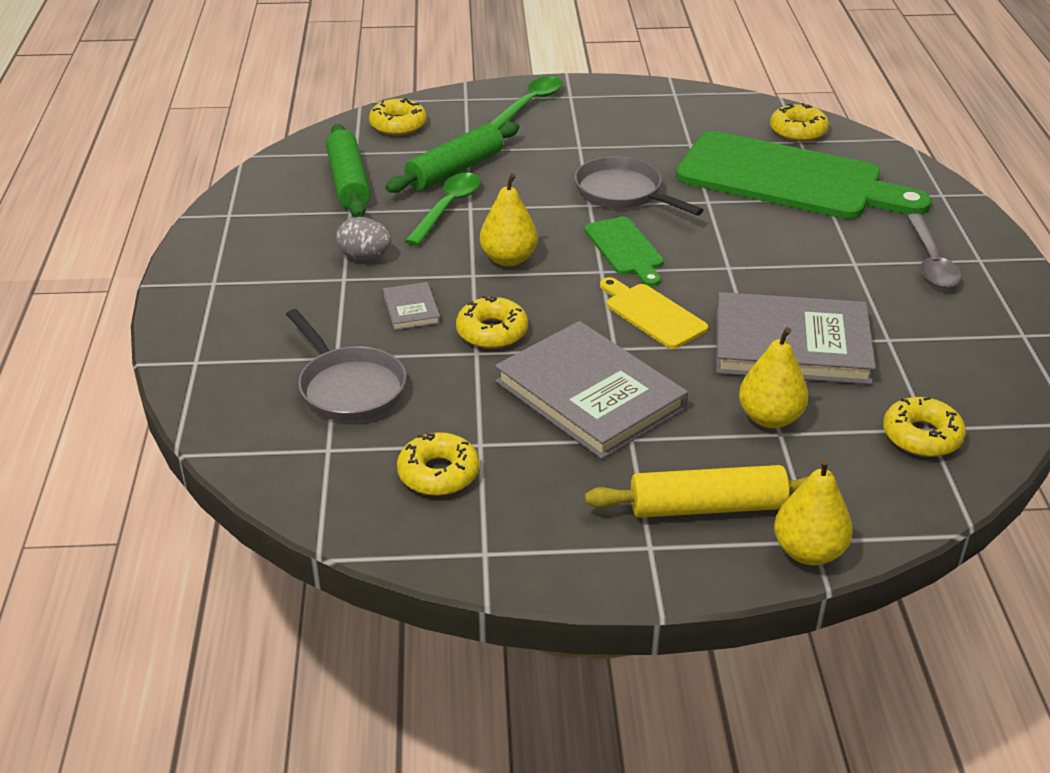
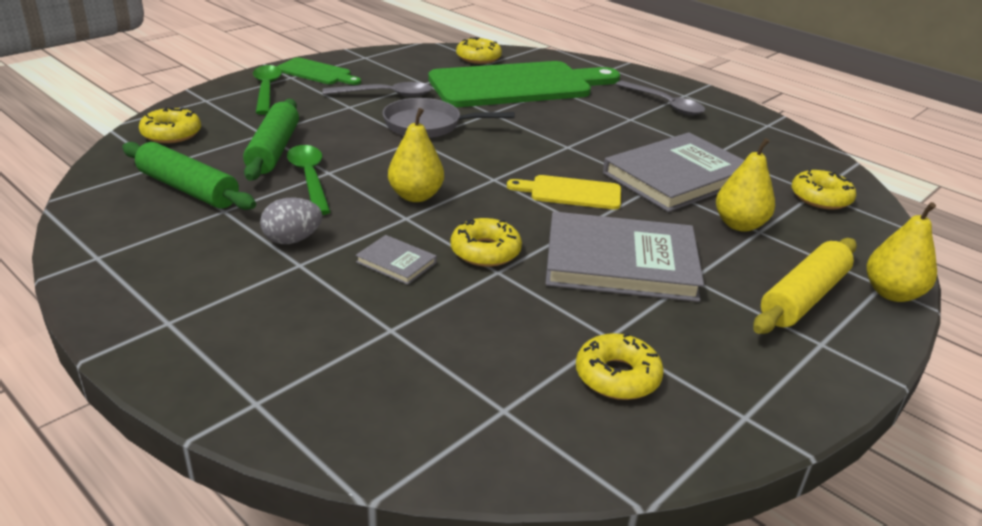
camera: 45 degrees left, 5 degrees down
grey pan [286,309,407,421] -> none
green cutting board [584,217,664,286] -> green cutting board moved to [277,57,361,85]
none -> grey spoon [322,82,432,97]

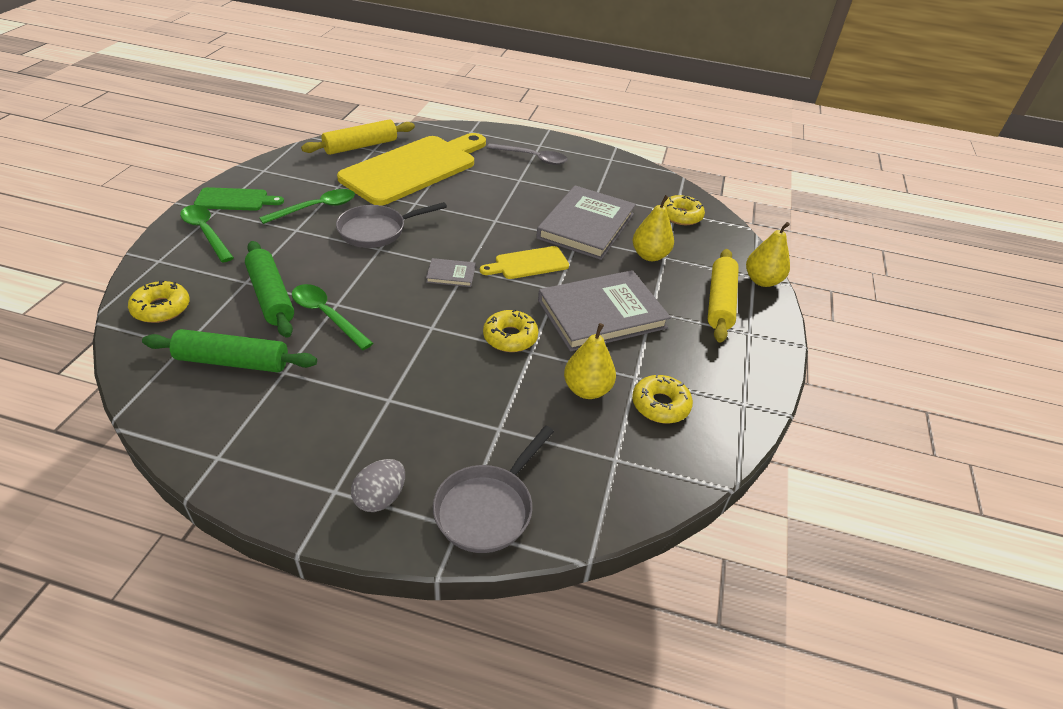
camera: 30 degrees left, 10 degrees up
grey egg [260,197,322,244] -> grey egg moved to [351,459,405,512]
grey spoon [322,82,432,97] -> green spoon [259,189,355,224]
grey book [356,235,437,285] -> grey book moved to [426,258,475,287]
yellow pear [388,108,444,202] -> yellow pear moved to [564,323,616,399]
green cutting board [428,61,620,107] -> yellow cutting board [337,133,486,206]
yellow donut [456,37,502,64] -> yellow rolling pin [301,120,415,155]
none -> grey pan [433,426,554,553]

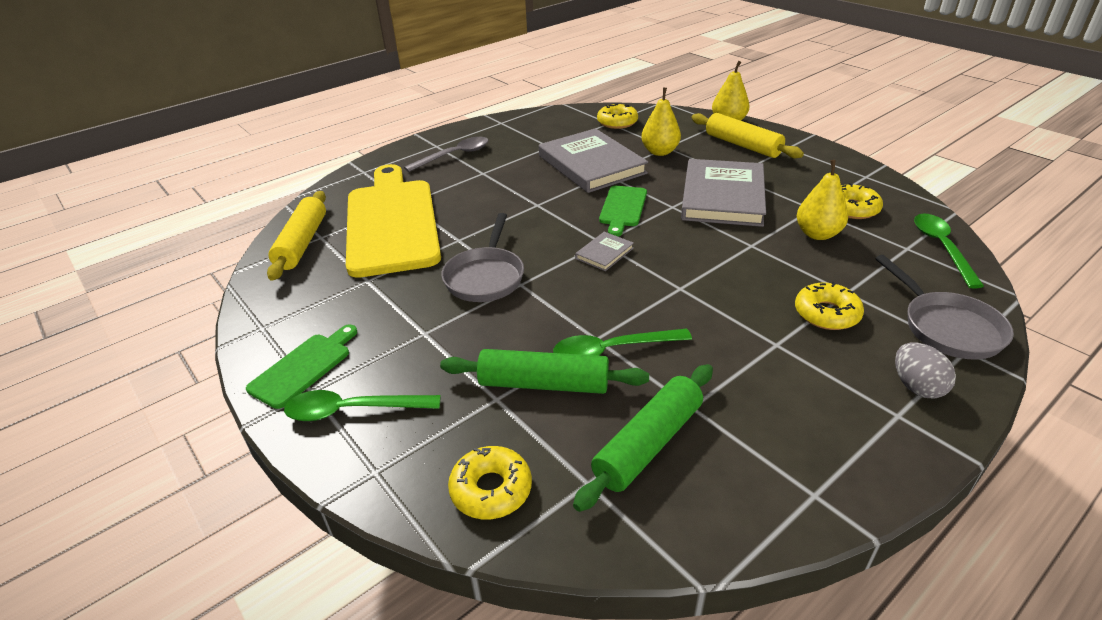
camera: 50 degrees left, 5 degrees down
green spoon [259,189,355,224] -> green spoon moved to [914,213,984,288]
yellow cutting board [480,246,569,279] -> green cutting board [599,186,647,237]
yellow donut [483,309,538,352] -> yellow donut moved to [795,282,864,330]

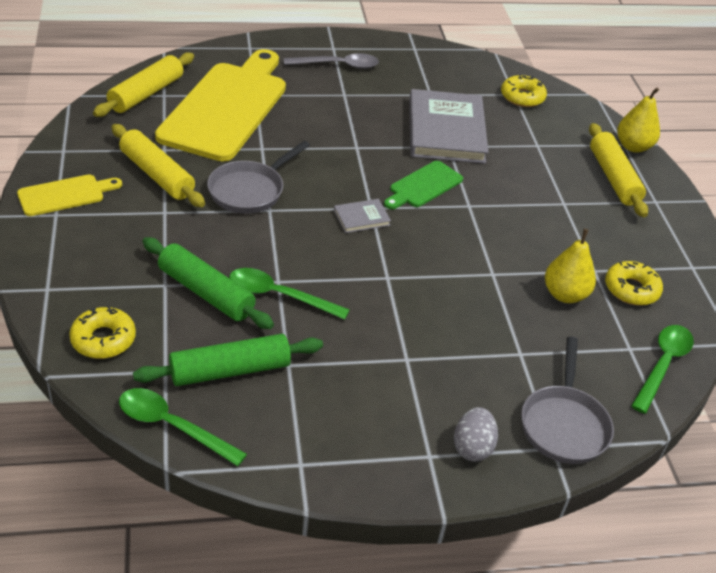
camera: 25 degrees right, 5 degrees up
green cutting board [246,325,357,409] -> yellow cutting board [17,174,122,216]
green spoon [284,390,441,421] -> green spoon moved to [119,388,247,466]
yellow pear [641,88,681,156] -> none
grey book [681,159,766,227] -> none
yellow donut [795,282,864,330] -> none
none -> yellow rolling pin [112,124,205,207]

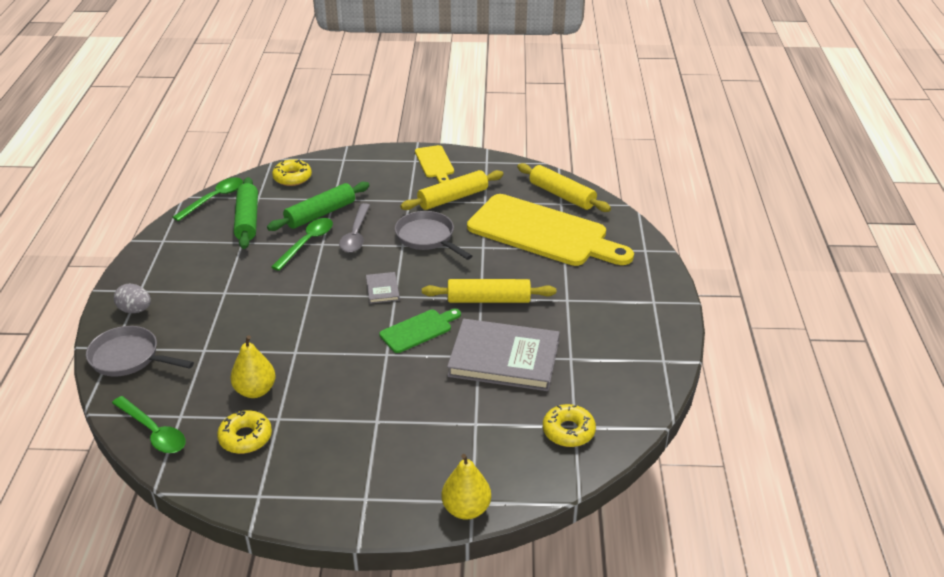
camera: 105 degrees right, 5 degrees down
grey spoon [284,53,379,69] -> grey spoon moved to [339,203,370,253]
green cutting board [384,161,463,209] -> green cutting board turned 90 degrees clockwise [380,309,461,353]
yellow rolling pin [589,123,648,217] -> yellow rolling pin moved to [422,279,556,303]

